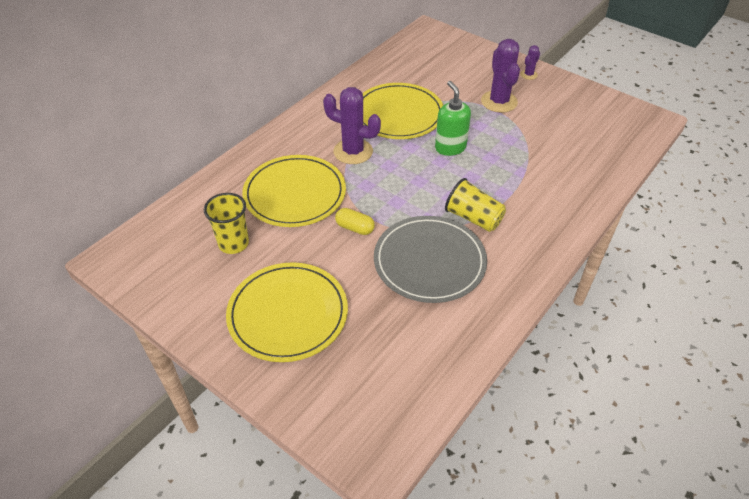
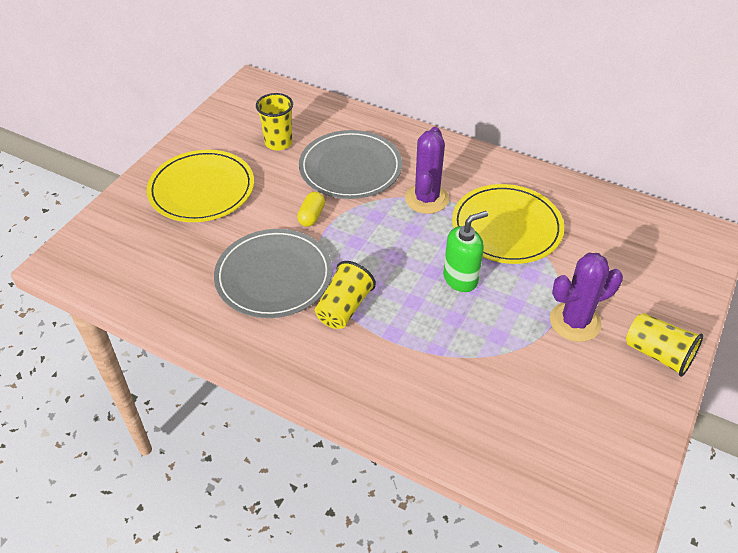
camera: 80 degrees right, 0 degrees up
yellow plate [242,155,346,227] -> grey plate [299,130,402,199]
purple cactus [520,45,540,80] -> yellow cup [626,313,703,377]

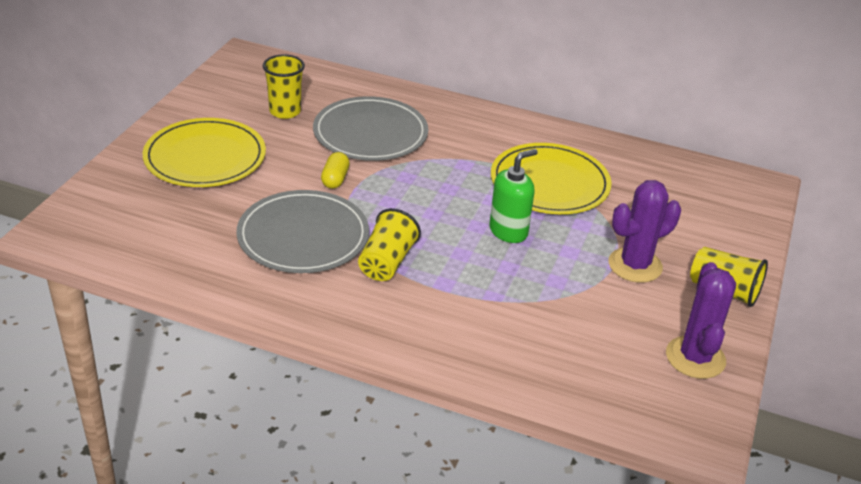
camera: 10 degrees left, 10 degrees down
purple cactus [405,127,449,214] -> purple cactus moved to [666,262,736,379]

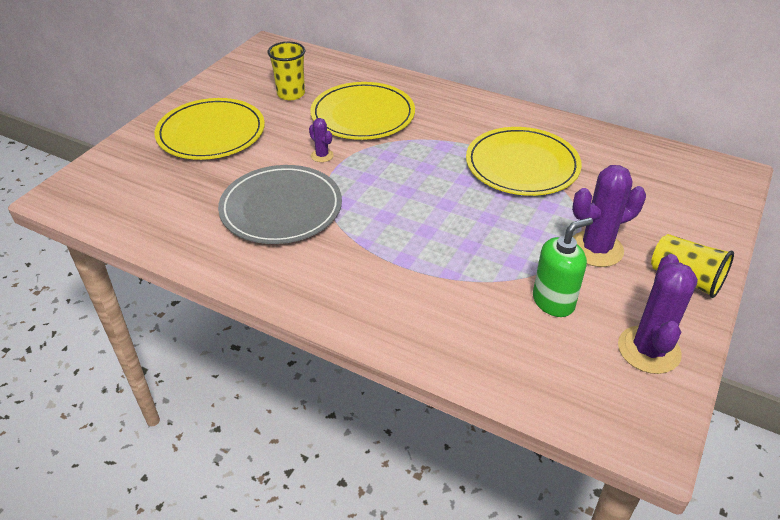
camera: 10 degrees right, 5 degrees up
grey plate [313,96,428,161] -> yellow plate [310,82,415,140]
yellow capsule [321,152,350,189] -> purple cactus [309,118,334,162]
yellow cup [358,208,421,281] -> none
green soap dispenser [490,149,538,243] -> green soap dispenser moved to [533,217,593,317]

